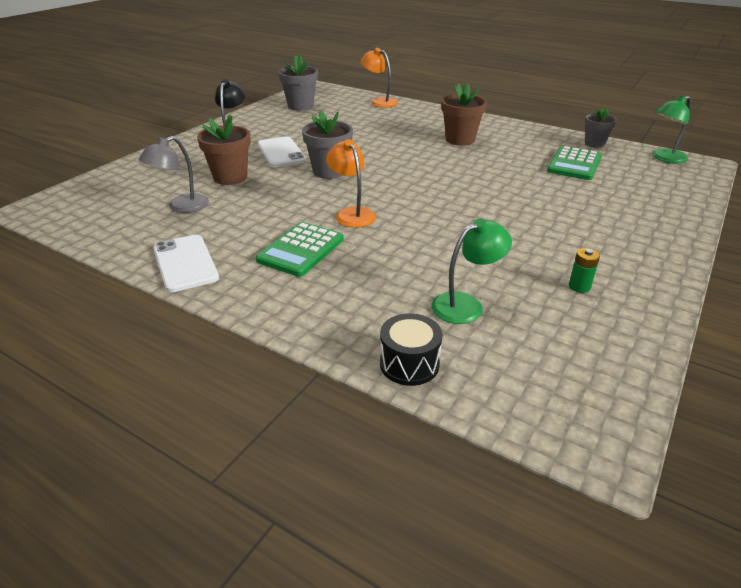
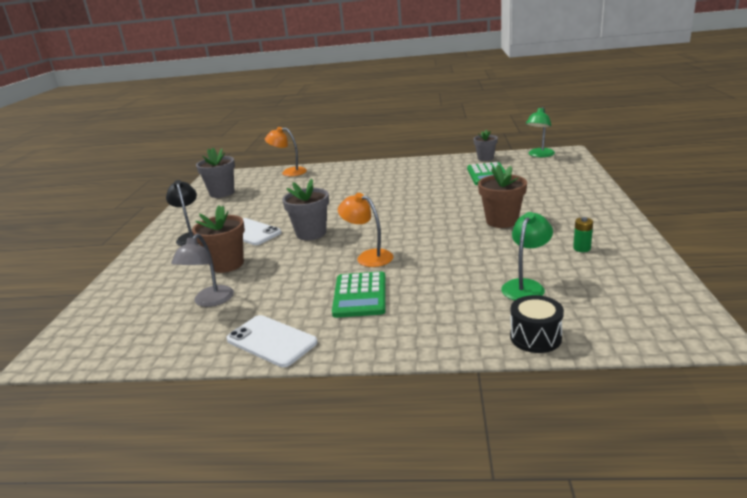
camera: 25 degrees left, 10 degrees down
brown flower pot [441,83,487,146] -> brown flower pot moved to [478,165,527,228]

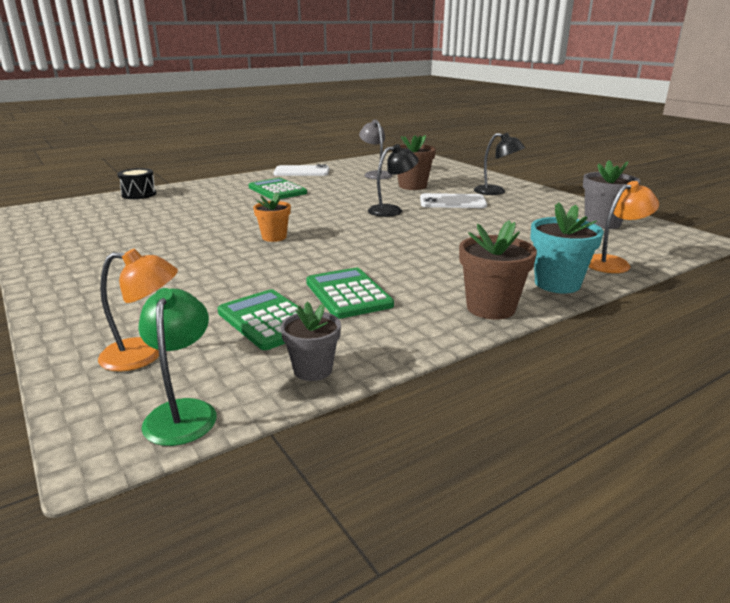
camera: 140 degrees right, 0 degrees up
grey flower pot [282,179,329,240] -> black lamp [368,144,419,217]
orange lamp [338,193,393,267] -> orange lamp moved to [98,249,178,372]
brown flower pot [478,165,527,228] -> brown flower pot moved to [459,220,537,319]
green lamp [501,212,553,300] -> none
green battery [573,217,593,252] -> none
none -> orange flower pot [253,193,291,242]
none -> green calculator [306,268,394,319]
none -> turquoise flower pot [530,202,604,294]

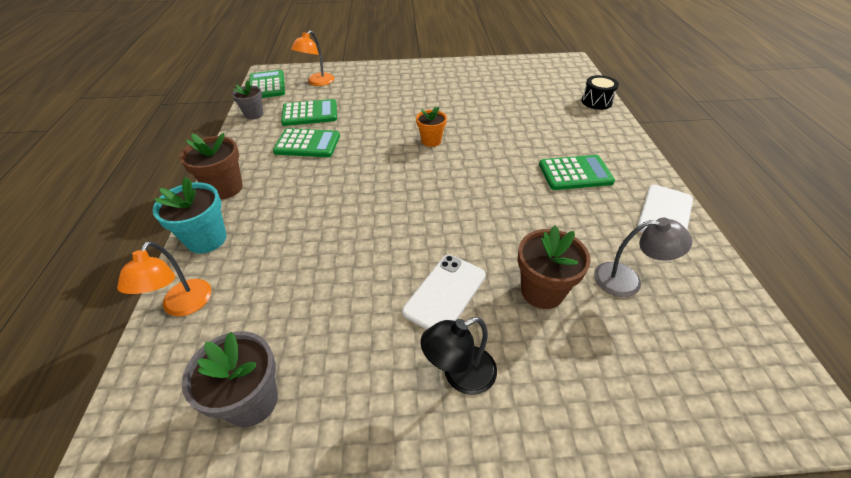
camera: 120 degrees right, 20 degrees up
green lamp [138,288,216,446] -> green calculator [249,70,285,98]
black lamp [368,144,419,217] -> none

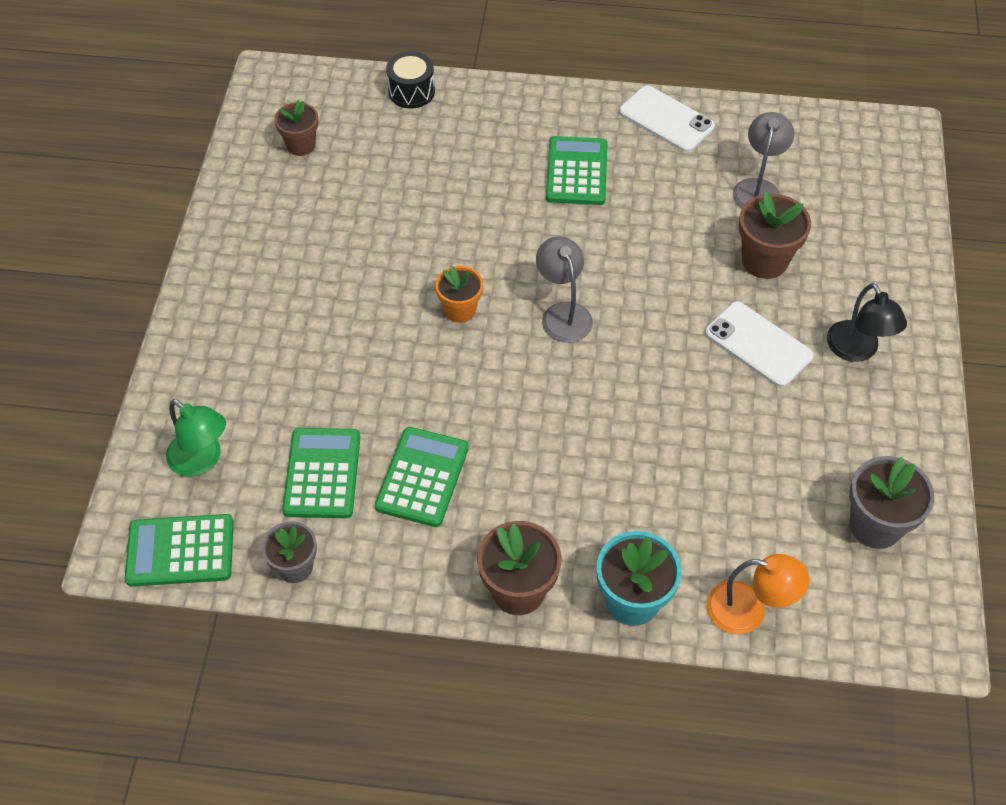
camera: 80 degrees left, 10 degrees up
orange lamp [291,31,334,86] -> green lamp [166,399,226,476]
none -> brown flower pot [274,100,318,156]
none -> grey lamp [536,236,593,343]

